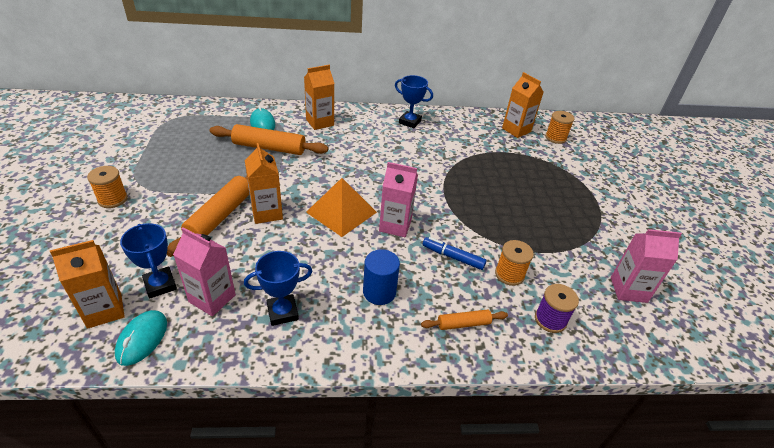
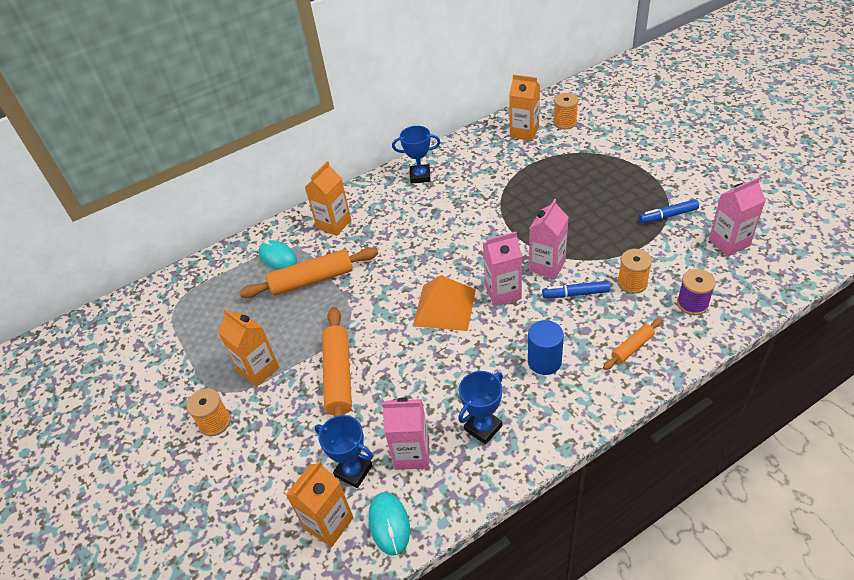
camera: 20 degrees left, 5 degrees up
orange carton [245,143,283,224] -> orange carton moved to [218,309,279,387]
none -> pink carton [529,199,569,279]
none -> blue marker [639,199,699,223]

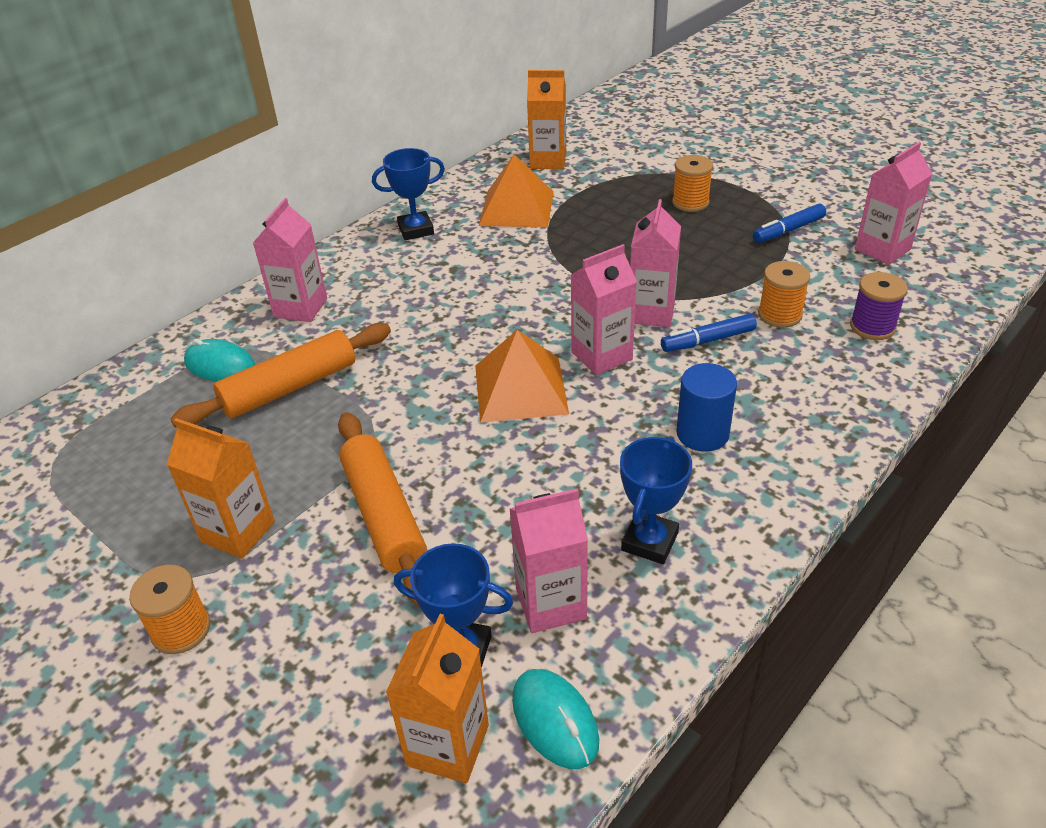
camera: 20 degrees left, 5 degrees down
orange carton [305,161,351,236] -> pink carton [253,198,327,322]
orange spool [553,93,578,129] -> orange spool moved to [672,155,713,212]
orange rolling pin [603,318,662,370] -> none
none -> orange pyramid [479,154,554,227]

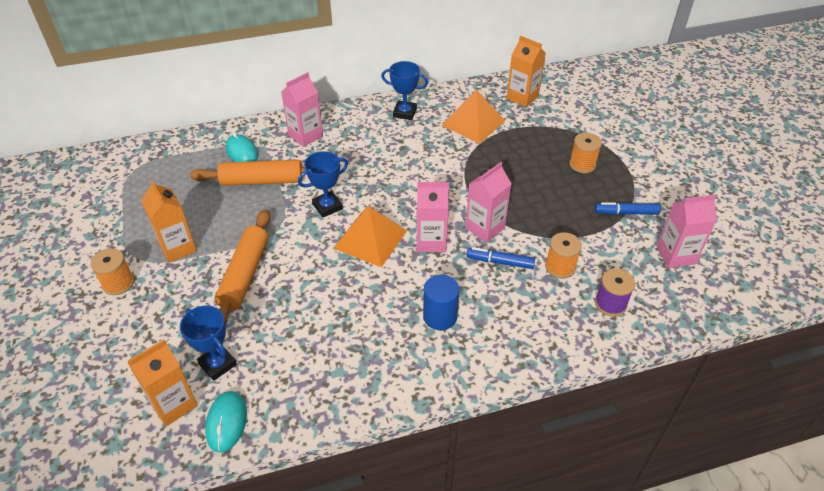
camera: 30 degrees right, 5 degrees up
pink carton [510,488,588,633] -> none
blue trophy [620,437,692,564] -> blue trophy moved to [298,151,348,217]

